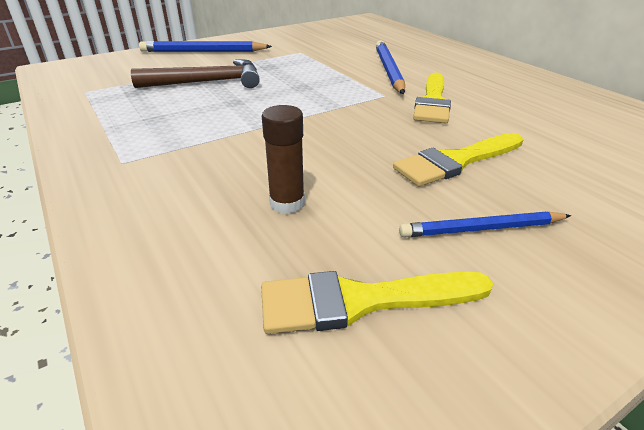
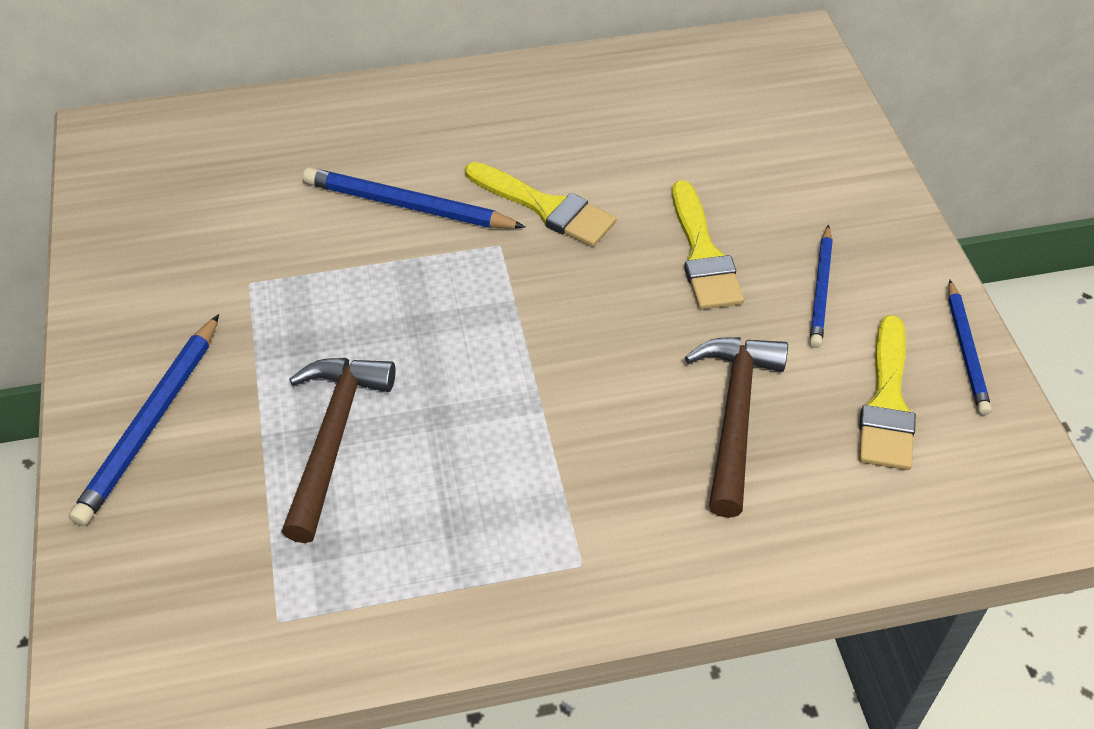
camera: 70 degrees left, 15 degrees up
brown glue stick [262,105,305,214] -> brown hammer [685,337,788,518]
none -> blue pencil [948,280,992,415]

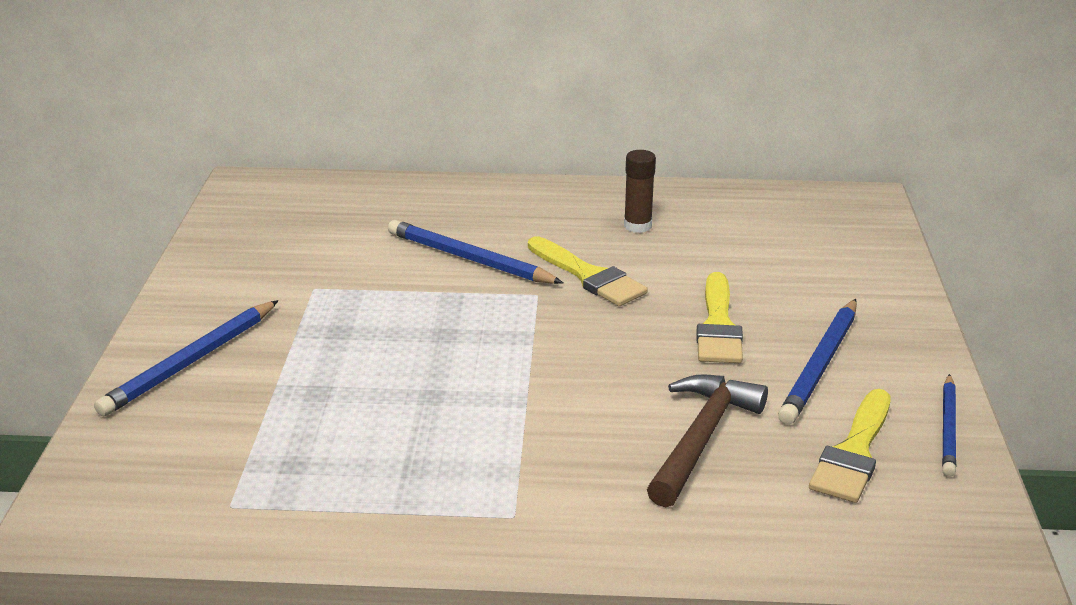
camera: 15 degrees right, 20 degrees down
brown hammer [282,358,396,543] -> none
blue pencil [810,225,833,348] -> blue pencil [778,299,857,425], size x1.51
none -> brown glue stick [624,150,656,233]

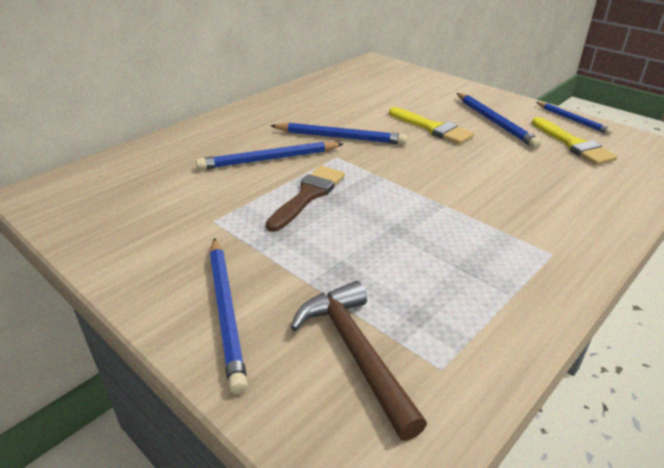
camera: 50 degrees left, 5 degrees up
yellow brush [528,236,648,306] -> blue pencil [270,123,407,145]
brown glue stick [624,150,656,233] -> none
brown hammer [647,374,768,507] -> brown hammer moved to [291,281,427,441]
none -> brown brush [266,166,345,232]

